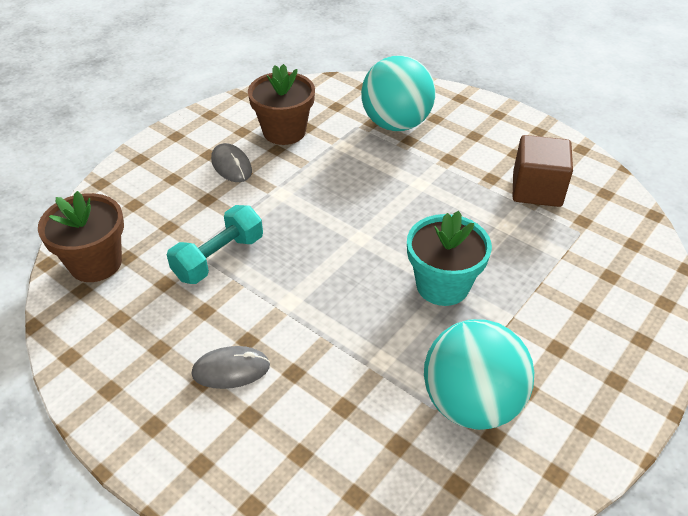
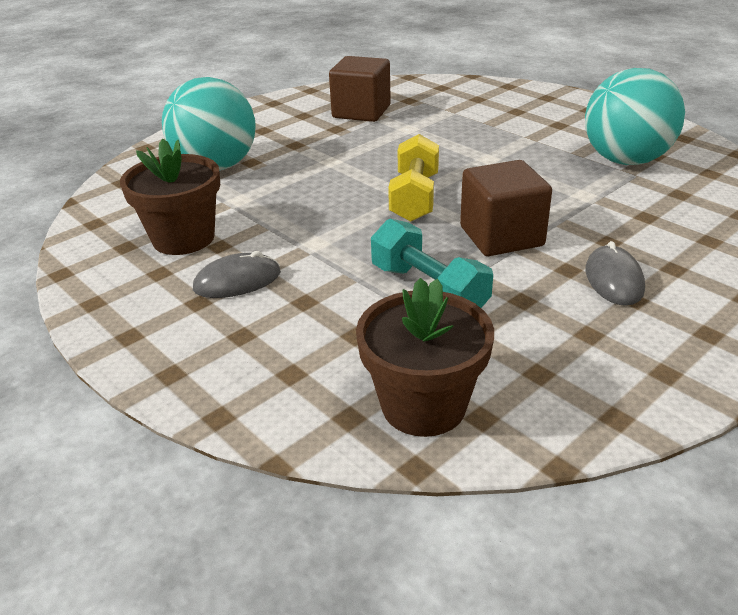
camera: 80 degrees left, 10 degrees down
turquoise flower pot [407,211,492,306] -> none
none -> yellow dumbbell [388,134,439,222]
none -> brown cube [460,160,552,256]

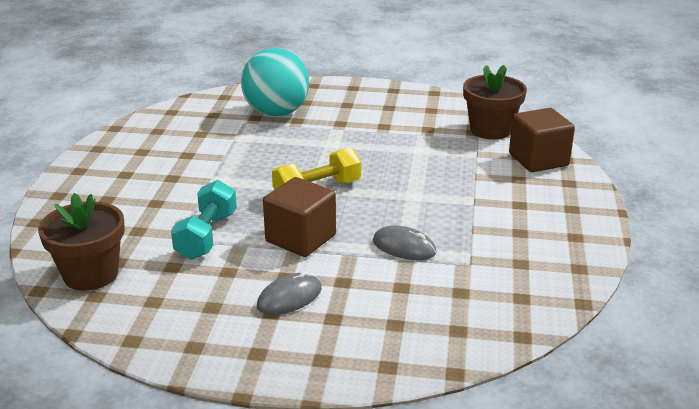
camera: 50 degrees right, 5 degrees down
brown flower pot [120,139,220,255] -> brown flower pot moved to [463,65,527,139]
grey mouse [193,251,281,298] -> grey mouse moved to [373,225,436,260]
brown cube [329,56,391,122] -> brown cube moved to [509,108,575,172]
turquoise ball [585,68,685,165] -> none

